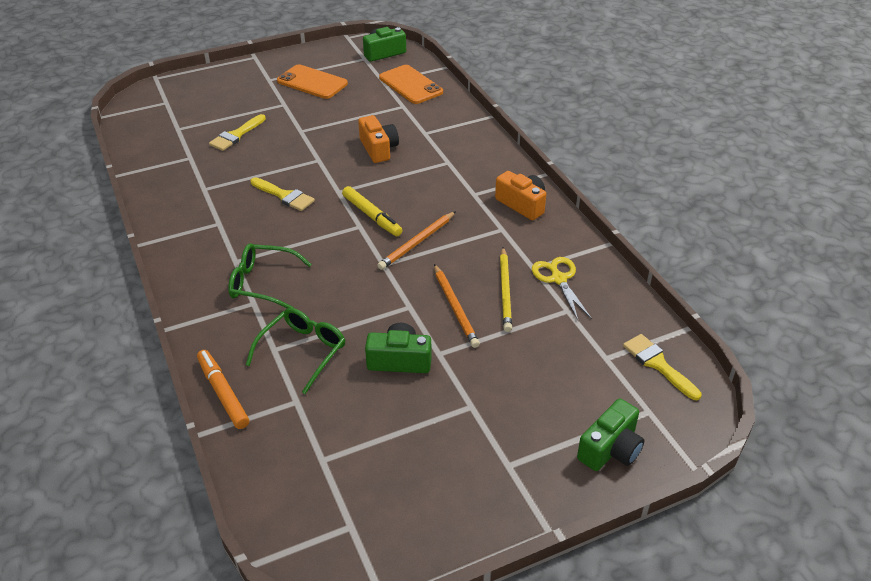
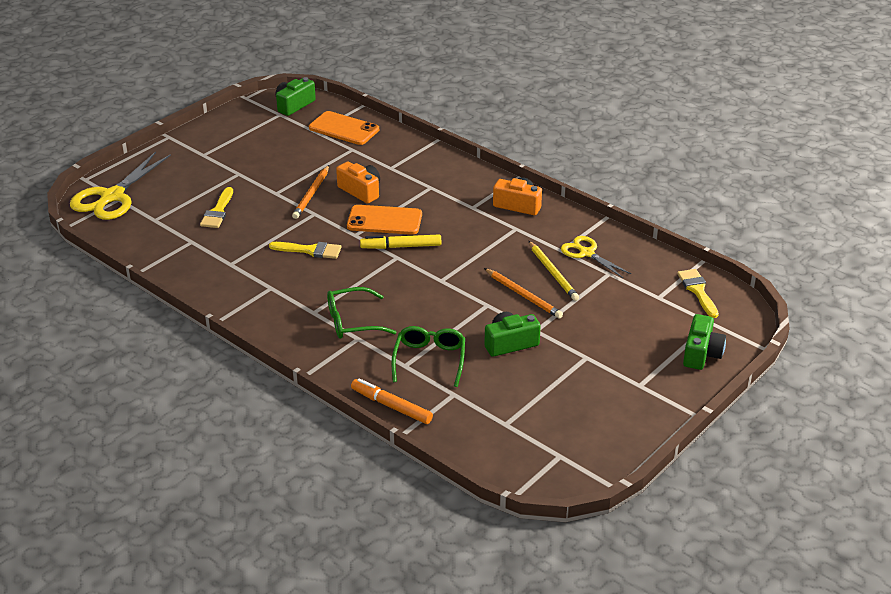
camera: 25 degrees left, 5 degrees down
orange phone [277,64,348,99] -> orange phone moved to [347,205,422,235]
yellow marker [342,186,402,236] -> yellow marker turned 150 degrees clockwise [360,234,441,249]
orange pencil [377,211,456,270] -> orange pencil moved to [292,165,329,219]
yellow brush [623,334,702,400] -> yellow brush turned 45 degrees clockwise [677,269,719,318]
none -> yellow scissors [70,151,171,220]

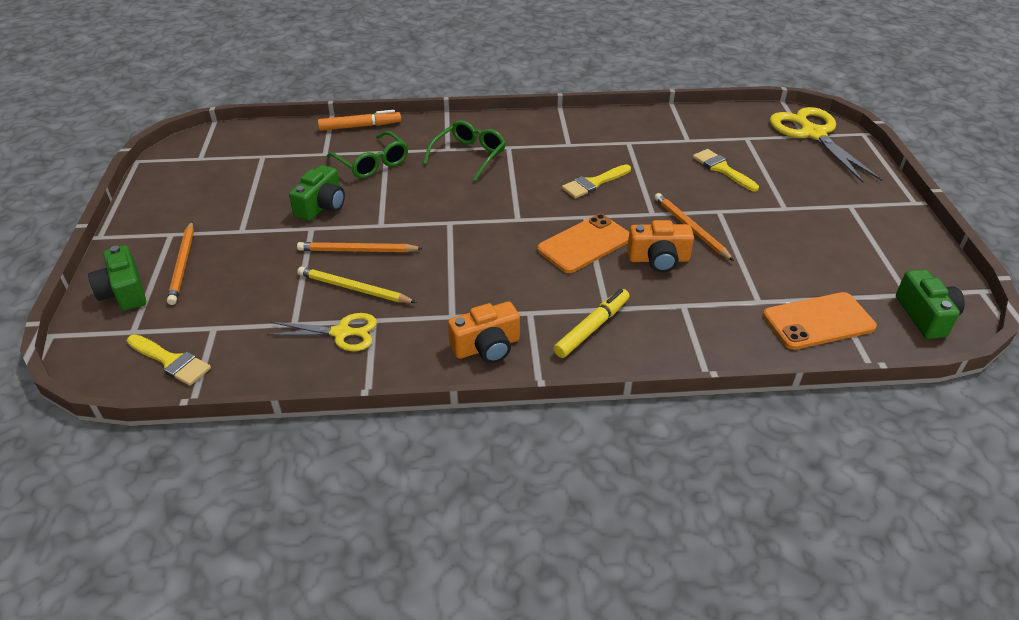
camera: 135 degrees right, 5 degrees up
yellow marker [360,234,441,249] -> yellow marker moved to [553,289,629,358]
none -> orange pencil [167,221,194,305]

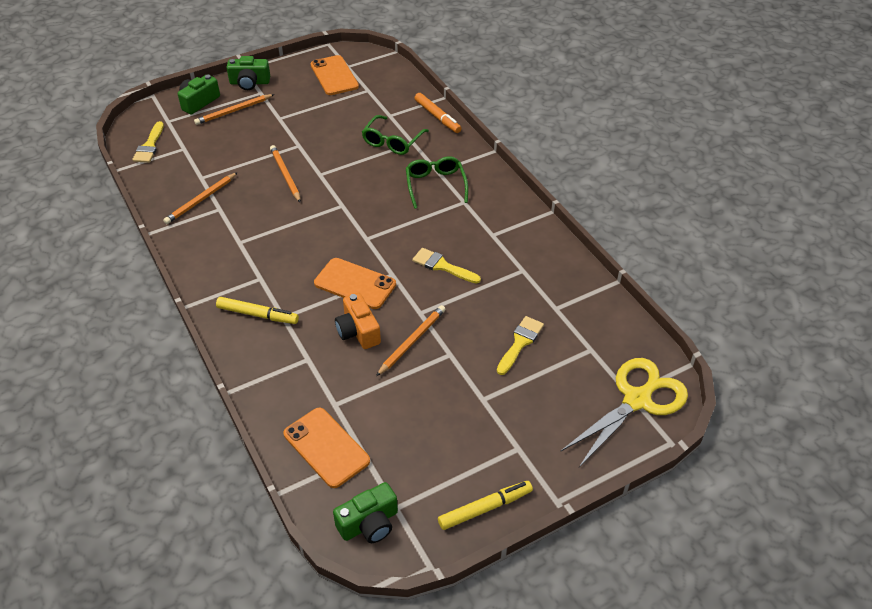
camera: 65 degrees right, 5 degrees up
yellow scissors [267,313,377,351] -> orange pencil [163,172,238,224]
green camera [289,165,345,221] -> green camera moved to [226,56,270,90]
yellow pencil [297,267,417,303] -> none
green glasses [423,120,506,182] -> green glasses turned 105 degrees counterclockwise [406,156,468,209]
orange camera [448,301,520,363] -> none
none -> orange phone [310,55,359,95]
none -> yellow marker [438,481,533,530]

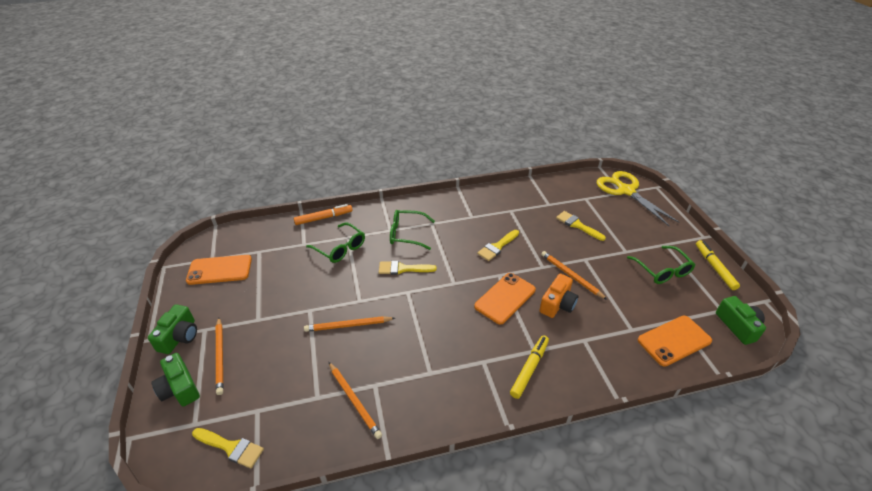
camera: 75 degrees left, 5 degrees down
orange camera [335,293,381,349] -> orange camera turned 45 degrees counterclockwise [539,274,578,318]
none -> yellow brush [379,261,437,275]
none -> green glasses [627,246,695,284]

